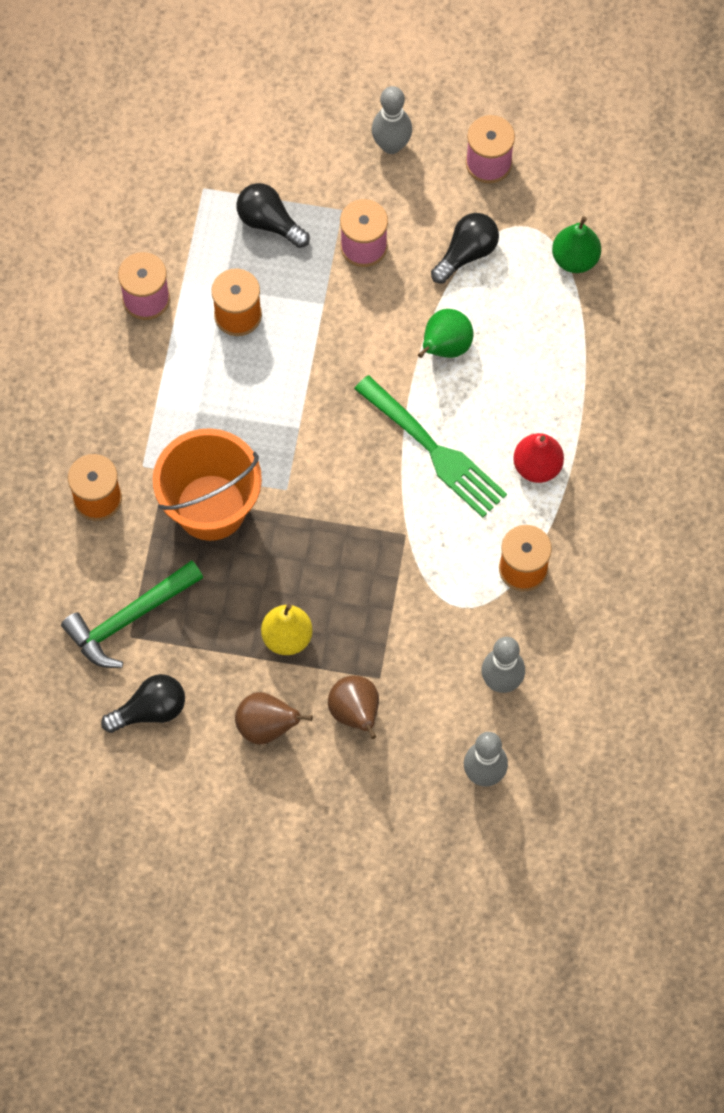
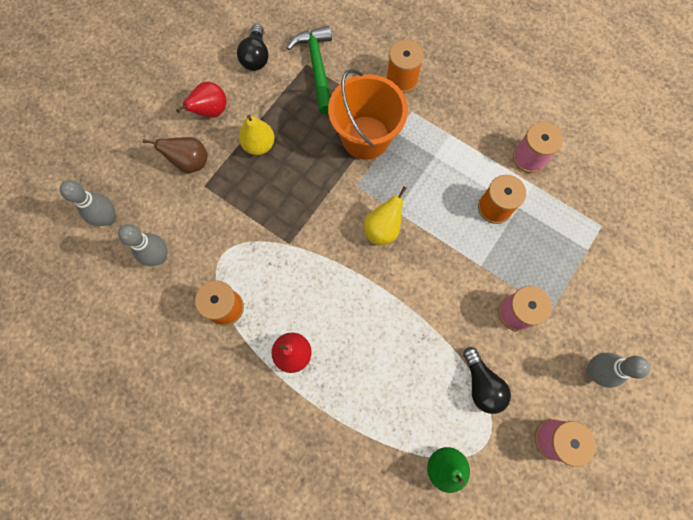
camera: 115 degrees right, 5 degrees up
brown pear [235,692,313,745] -> red pear [176,81,227,118]
black light bulb [236,183,310,248] -> none
green fork [354,375,507,517] -> none
green pear [418,309,474,358] -> none
none -> yellow pear [364,186,407,245]

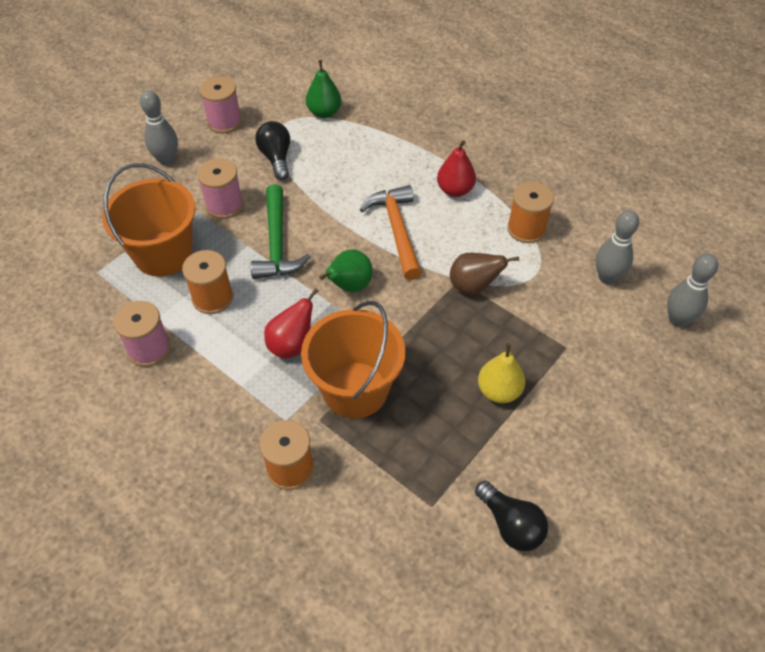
camera: 175 degrees left, 20 degrees down
brown pear [143,137,208,173] -> brown pear moved to [450,253,519,295]
red pear [176,81,227,118] -> red pear moved to [264,288,319,359]
black light bulb [237,24,269,71] -> black light bulb turned 135 degrees clockwise [475,481,548,551]
green hammer [287,26,332,114] -> green hammer moved to [250,184,310,279]
yellow pear [364,186,407,245] -> green pear [319,249,373,292]
none -> orange bucket [102,164,196,277]
none -> orange hammer [360,185,422,280]

